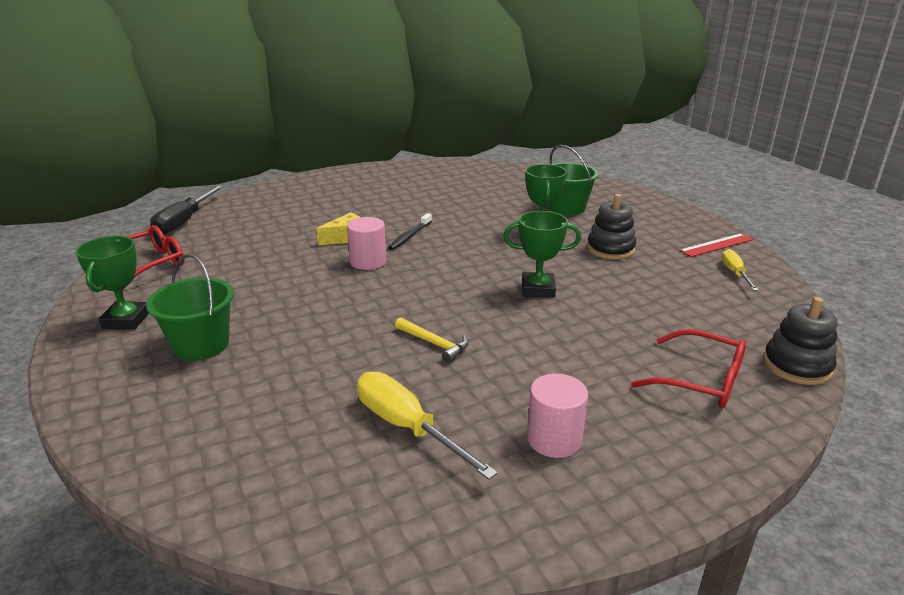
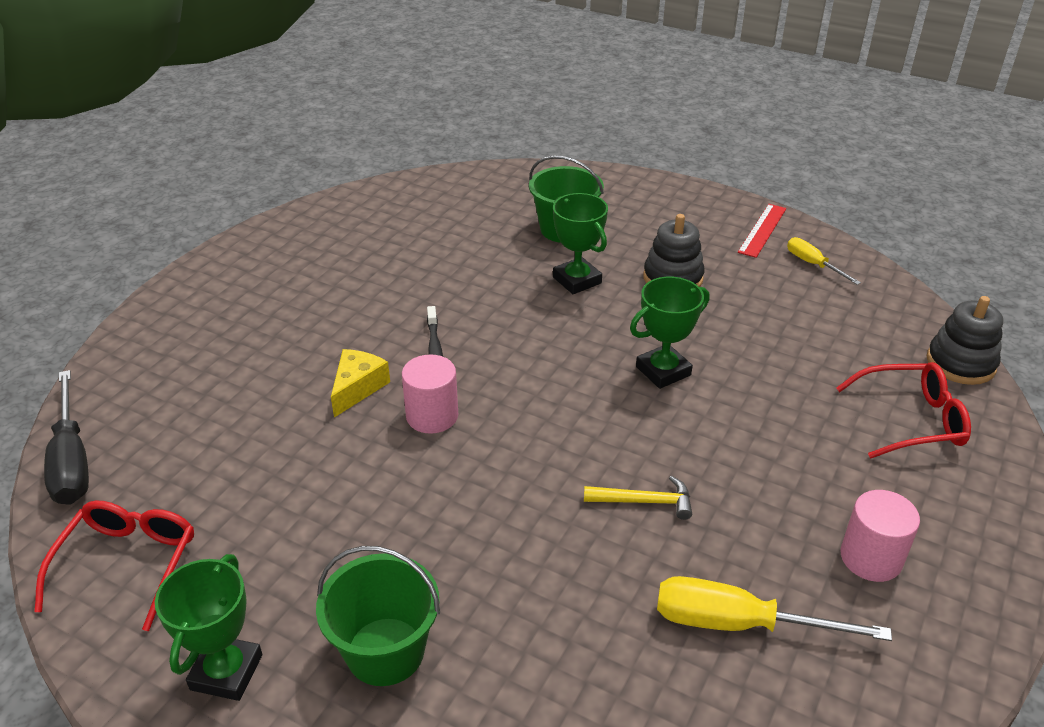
camera: 35 degrees left, 10 degrees up
green trophy [76,236,149,330] -> green trophy turned 45 degrees clockwise [155,554,262,701]

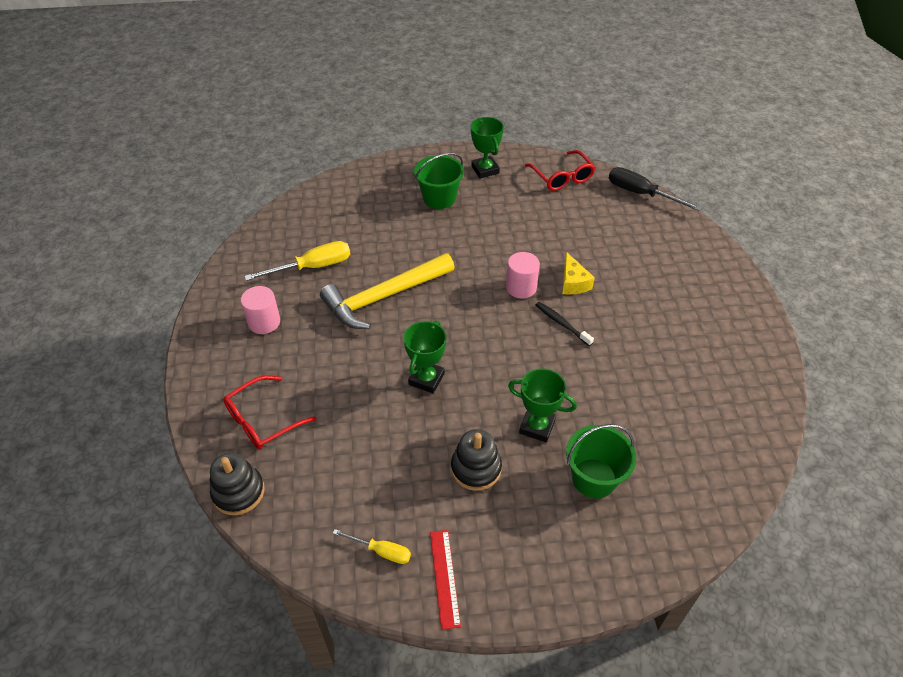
camera: 145 degrees right, 10 degrees up
yellow hammer [584,476,692,520] -> yellow hammer [320,253,455,329], size x2.32

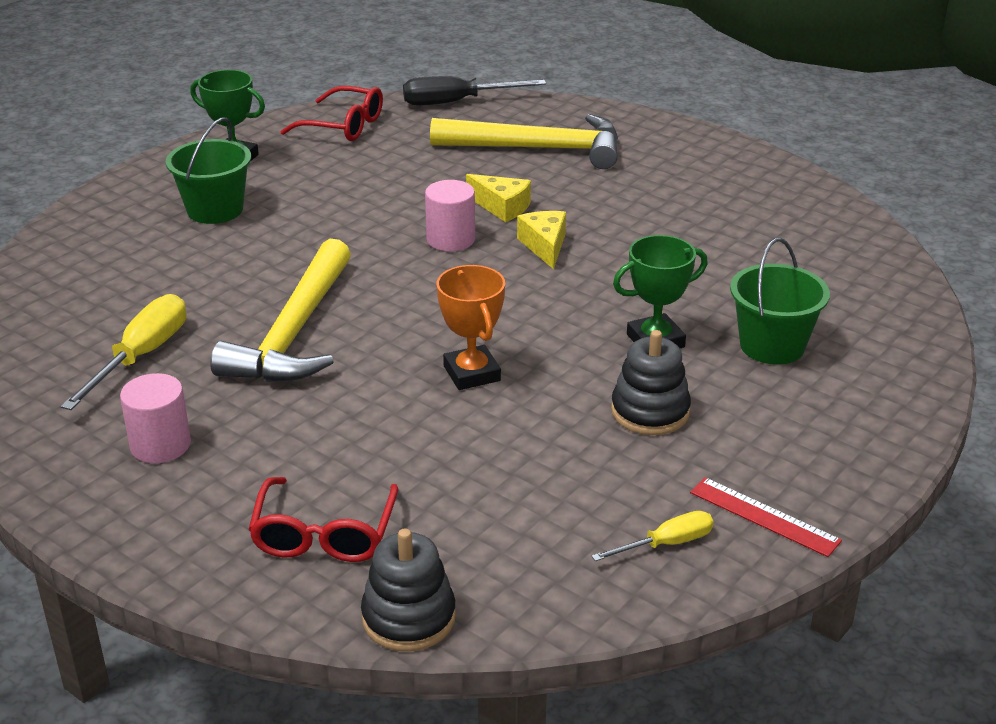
camera: 45 degrees left, 15 degrees down
green trophy [403,321,447,393] -> orange trophy [437,265,505,390]
black toothbrush [536,302,594,346] -> yellow cheese [517,211,566,269]
none -> yellow hammer [430,114,618,169]

